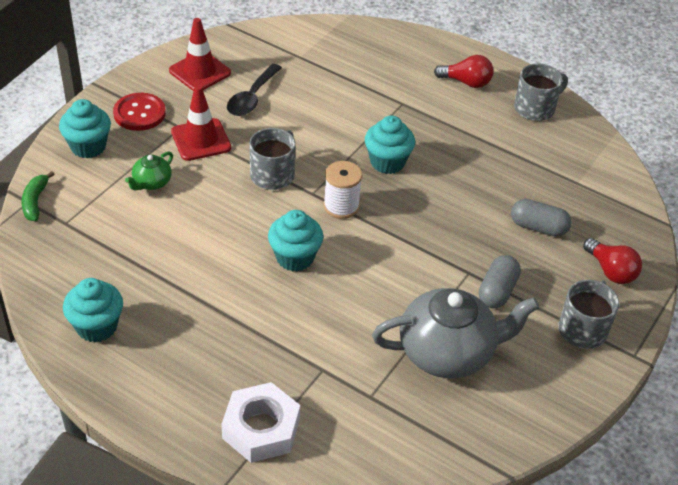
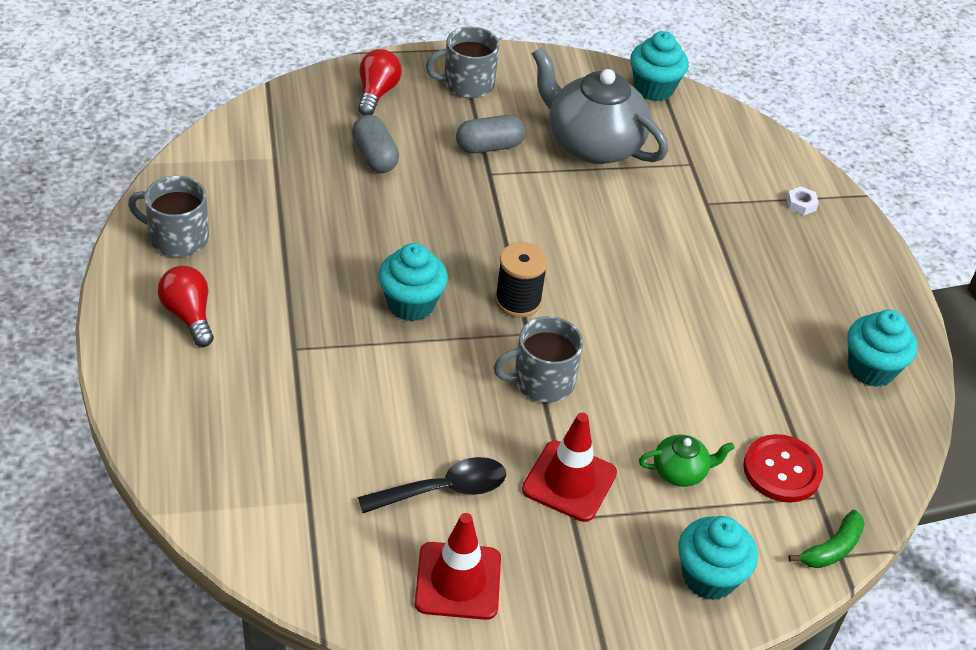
camera: 135 degrees left, 0 degrees up
red button [113,93,166,131] -> red button moved to [743,434,823,502]
white nut [221,382,300,463] -> white nut [786,186,819,215], size x0.40
turquoise cupcake [268,210,323,272] -> turquoise cupcake moved to [630,31,689,101]
white spool [324,161,362,219] -> black spool [495,242,548,317]

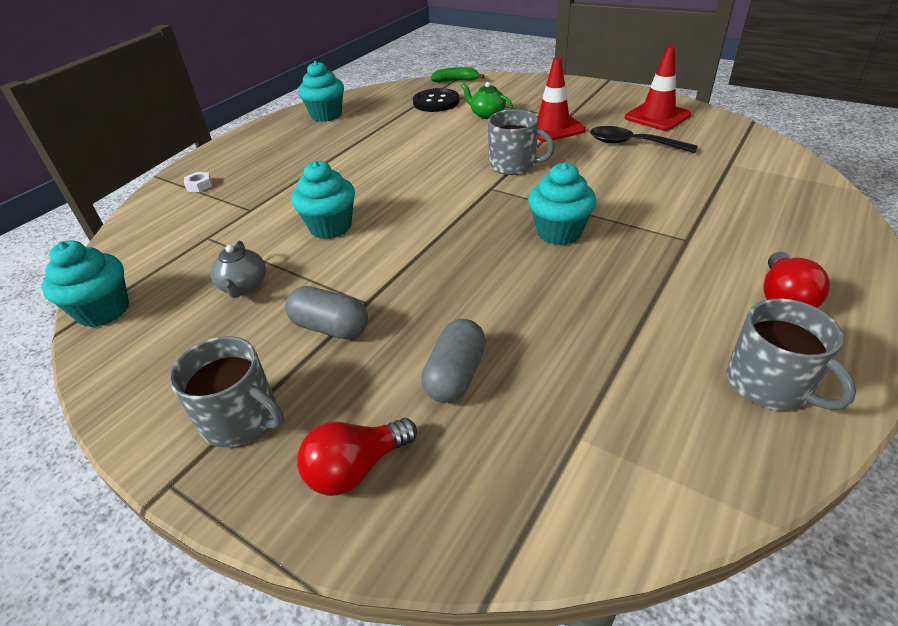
camera: 130 degrees left, 5 degrees down
black spool [495,242,548,317] -> none
grey teapot [532,47,668,164] -> grey teapot [210,241,266,298], size x0.46
turquoise cupcake [678,516,758,600] -> turquoise cupcake moved to [291,160,355,239]
red button [743,434,823,502] -> black button [413,88,460,112]

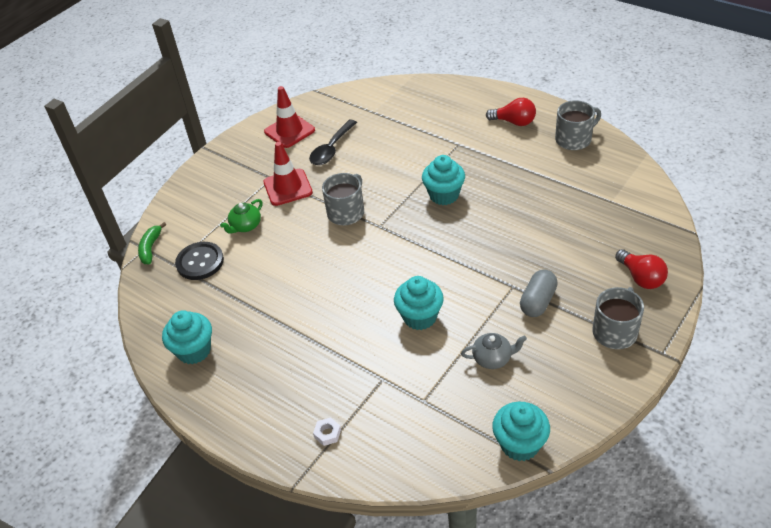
camera: 85 degrees left, 5 degrees up
grey capsule [421,319,486,403] -> none

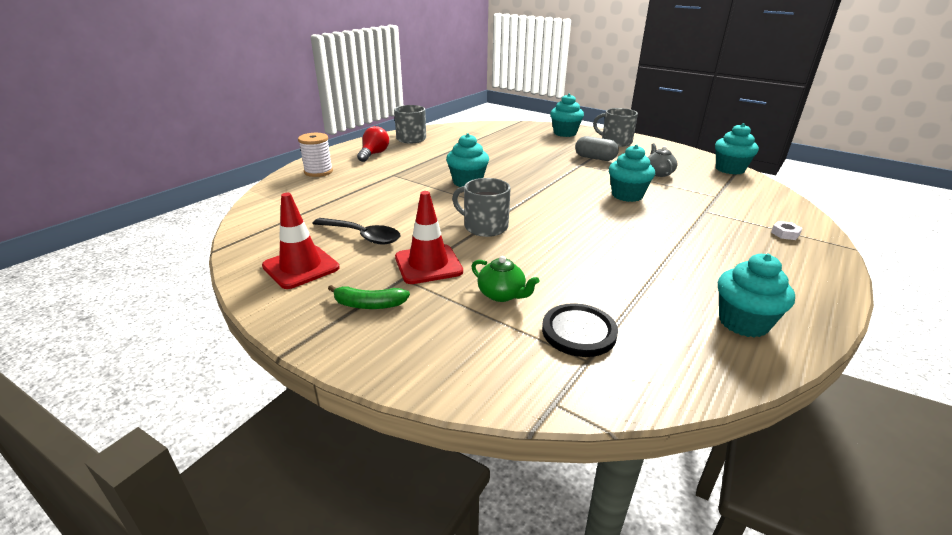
camera: 95 degrees left, 15 degrees down
green banana [138,222,166,264] -> green banana moved to [328,285,410,309]
red light bulb [615,249,668,289] -> turquoise cupcake [550,94,584,137]
none -> white spool [298,133,333,177]

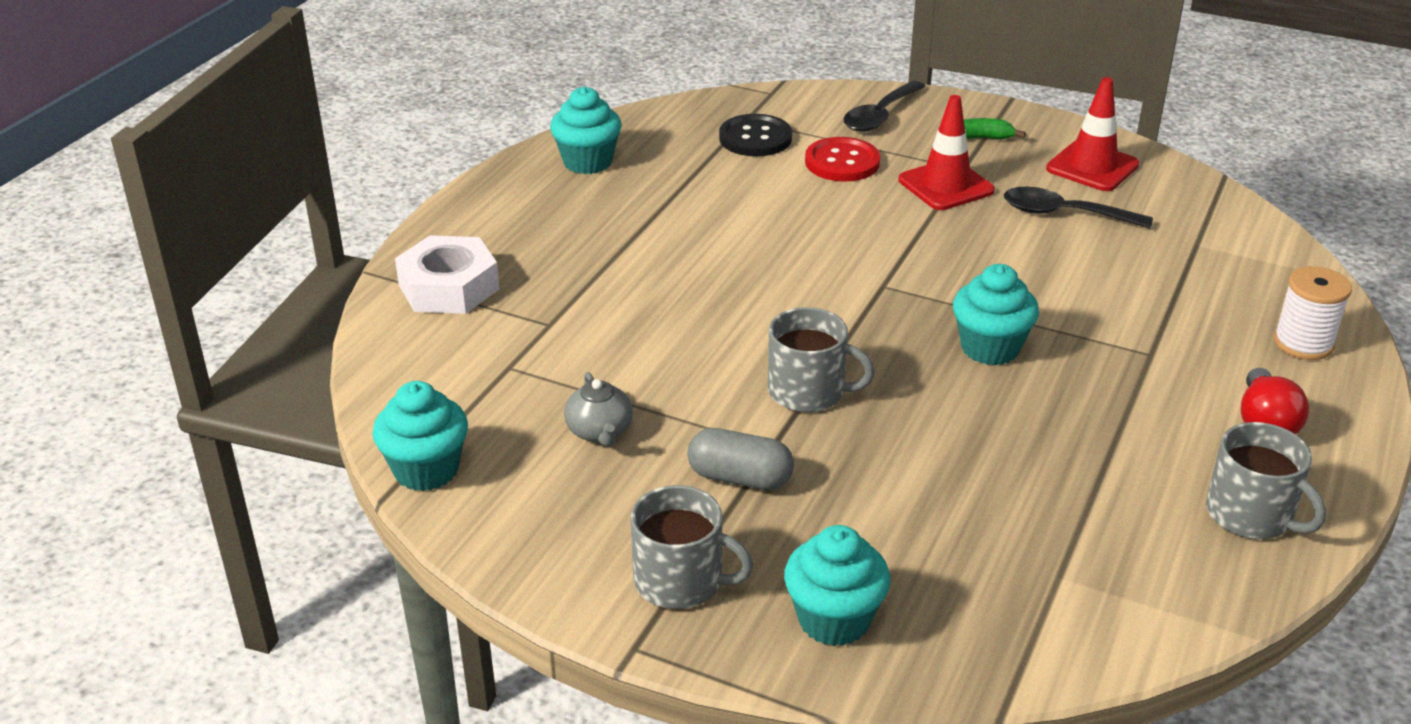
camera: 170 degrees right, 5 degrees up
grey mug [452,178,511,237] -> grey mug moved to [768,307,875,412]
green teapot [471,256,540,302] -> red button [805,137,880,182]
turquoise cupcake [609,144,655,202] -> none
white nut [771,221,802,240] -> white nut [395,235,500,314], size x2.50
none -> black spoon [844,81,926,132]

